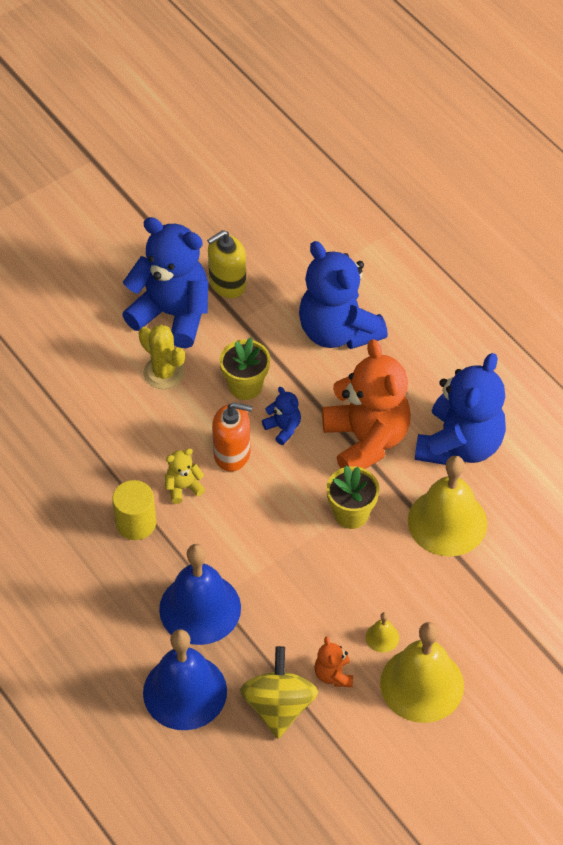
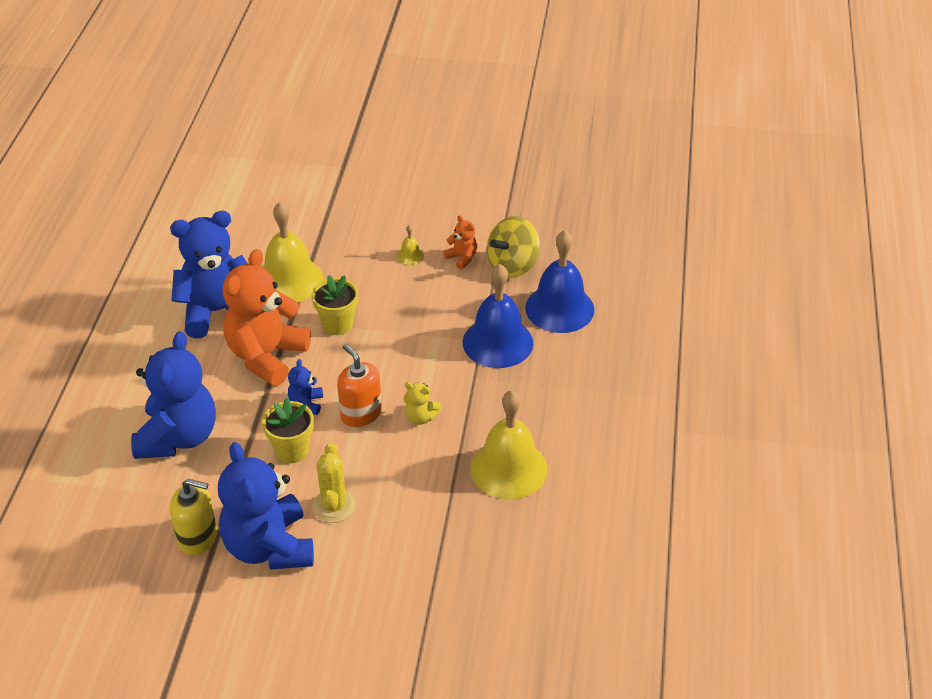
camera: 135 degrees left, 10 degrees down
yellow cylinder [112,480,156,540] -> none
orange teddy bear [314,636,353,687] -> orange teddy bear turned 75 degrees counterclockwise [443,215,477,270]
yellow bell [380,622,464,723] -> yellow bell moved to [471,391,548,499]

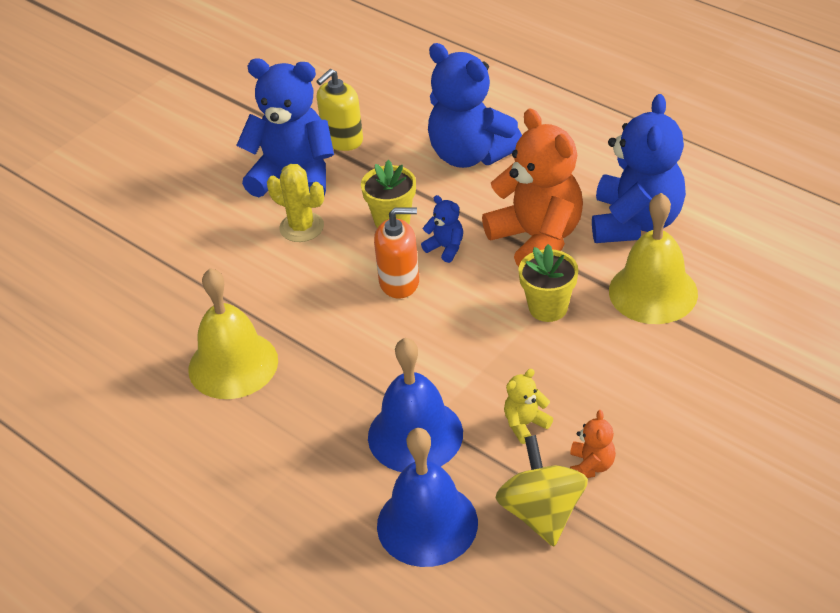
camera: 125 degrees right, 0 degrees up
yellow bell [397,225,424,265] -> none
yellow teddy bear [404,382,442,425] -> yellow teddy bear moved to [504,369,553,444]
orange teddy bear [443,215,477,270] -> orange teddy bear turned 75 degrees counterclockwise [570,410,616,478]

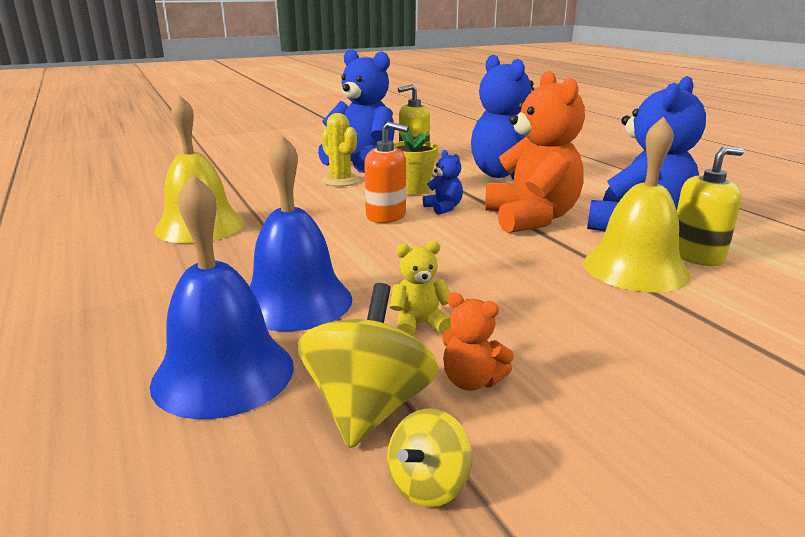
camera: 20 degrees right, 20 degrees down
yellow flower pot [518,244,578,322] -> none
orange teddy bear [570,410,616,478] -> orange teddy bear turned 90 degrees clockwise [443,292,514,391]
none -> yellow spinning top [387,408,472,507]
none -> yellow soap dispenser [677,146,744,266]

